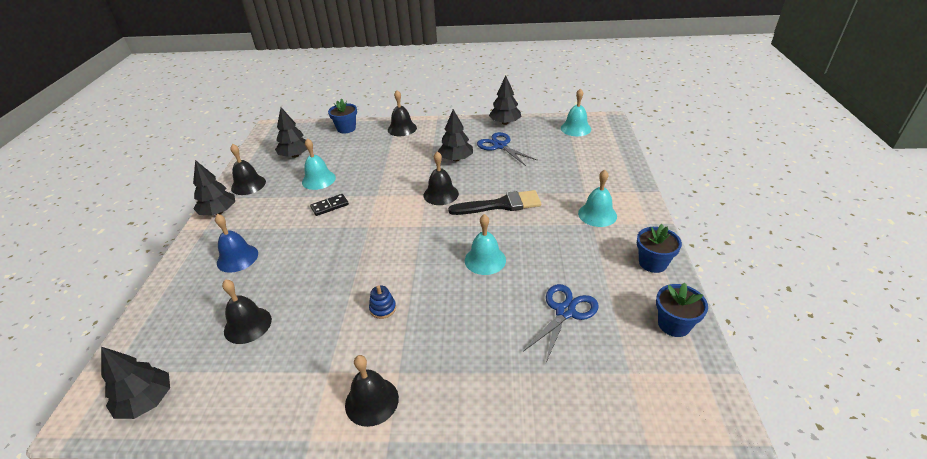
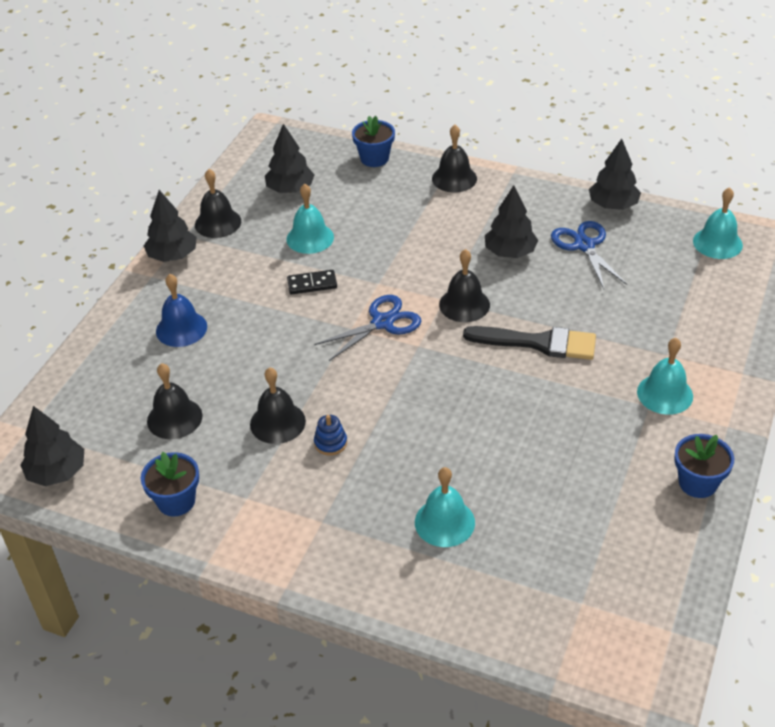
camera: 20 degrees right, 5 degrees up
black bell [345,355,399,427] -> black bell moved to [250,367,306,444]
turquoise bell [465,214,506,275] -> turquoise bell moved to [415,467,475,547]
blue scissors [523,284,599,363] -> blue scissors moved to [314,295,421,361]
blue flower pot [656,283,708,337] -> blue flower pot moved to [141,452,199,516]

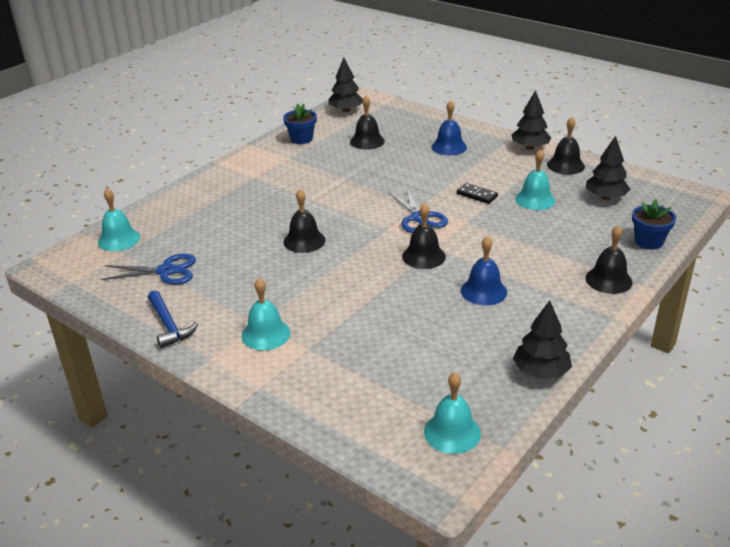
camera: 105 degrees right, 10 degrees down
black bell [250,367,306,444] -> black bell moved to [283,189,325,253]
black domino [287,270,337,294] -> black domino turned 60 degrees counterclockwise [457,183,498,204]
blue stacking toy [314,415,347,456] -> none
turquoise bell [415,467,475,547] -> turquoise bell moved to [98,188,140,251]
black brush [463,326,596,360] -> none
black tree [485,185,538,258] -> blue bell [461,236,507,305]
blue scissors [551,221,627,289] -> blue scissors moved to [101,254,196,284]
blue flower pot [674,434,734,498] -> blue hammer [148,290,198,348]

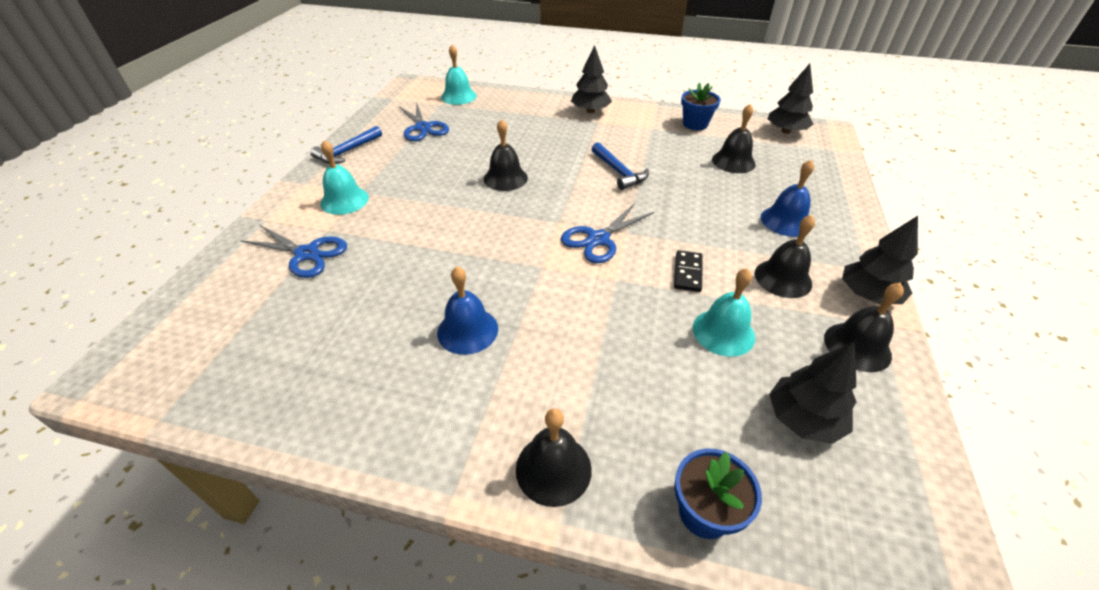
camera: 65 degrees right, 10 degrees up
black bell [402,203,446,269] -> black bell moved to [755,215,815,298]
turquoise bell [424,372,481,454] -> none
black tree [513,301,572,379] -> black tree moved to [571,45,612,113]
none -> blue scissors [241,225,347,278]
none -> blue hammer [592,142,649,190]

